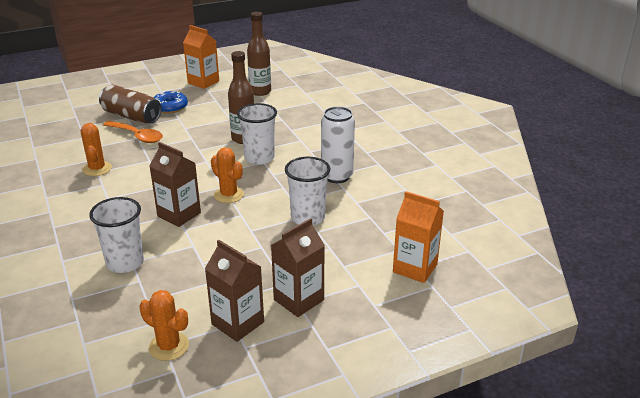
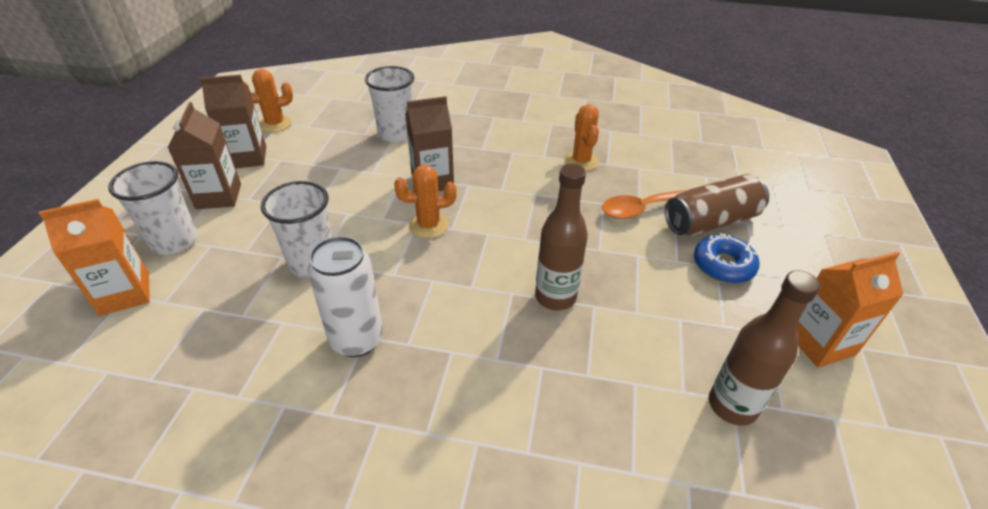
camera: 125 degrees right, 10 degrees up
orange cactus [81,123,112,176] -> orange cactus turned 60 degrees clockwise [564,104,599,171]
white cup [237,103,277,165] -> white cup moved to [108,161,197,255]

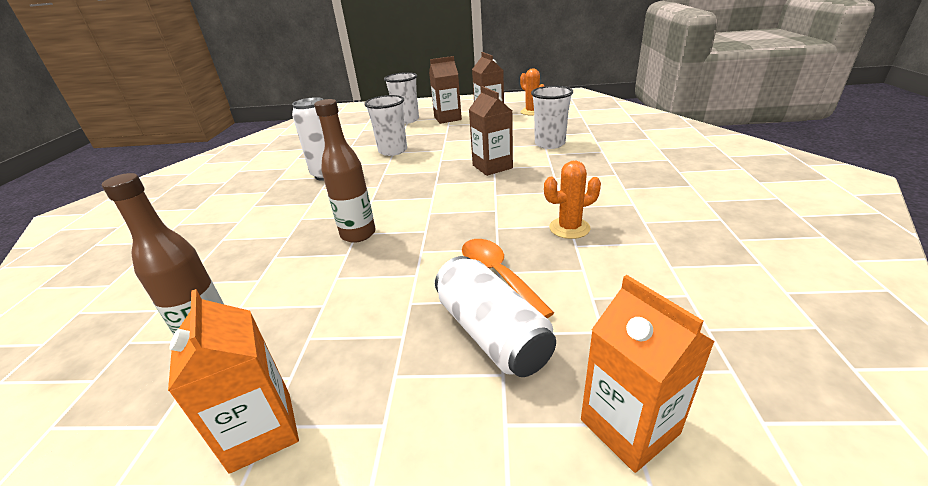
camera: 85 degrees right, 10 degrees down
orange carton [39,199,150,316] -> orange carton moved to [581,275,715,473]
orange cactus [394,165,457,238] -> none
brown can [665,174,769,236] -> white can [435,256,556,377]
blue donut [694,233,760,283] -> none

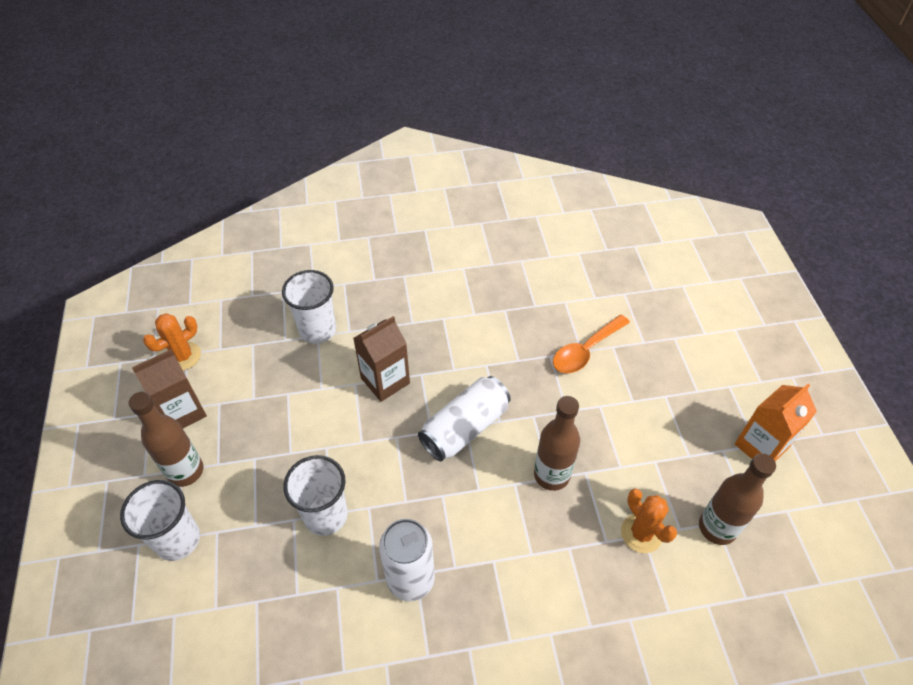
camera: 105 degrees left, 20 degrees up
brown carton [429,56,462,124] -> brown bottle [129,392,203,487]
white can [435,256,556,377] -> white can moved to [418,376,511,461]
orange cactus [544,161,601,239] -> orange cactus moved to [621,489,677,553]
orange carton [581,275,715,473] -> none

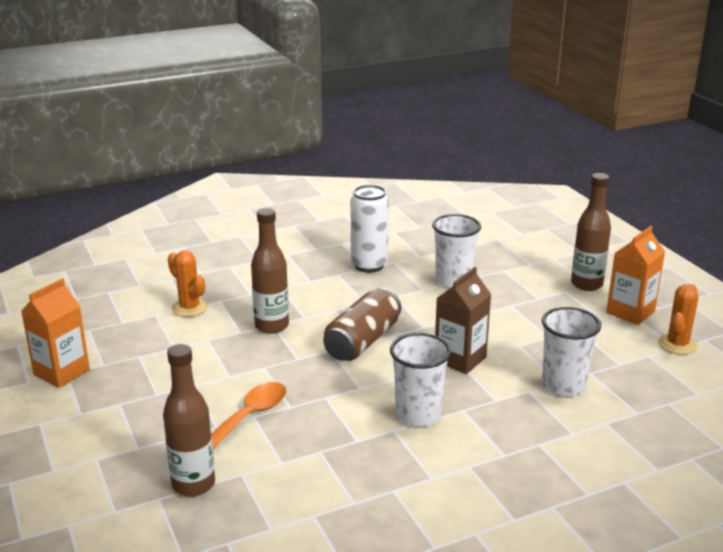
camera: 165 degrees right, 25 degrees down
white cup [120,480,200,561] -> white cup moved to [390,333,451,427]
brown carton [132,349,207,428] -> orange carton [606,226,665,325]
white can [418,376,511,461] -> brown can [323,288,401,361]
brown bottle [699,453,776,545] -> brown bottle moved to [163,344,215,497]

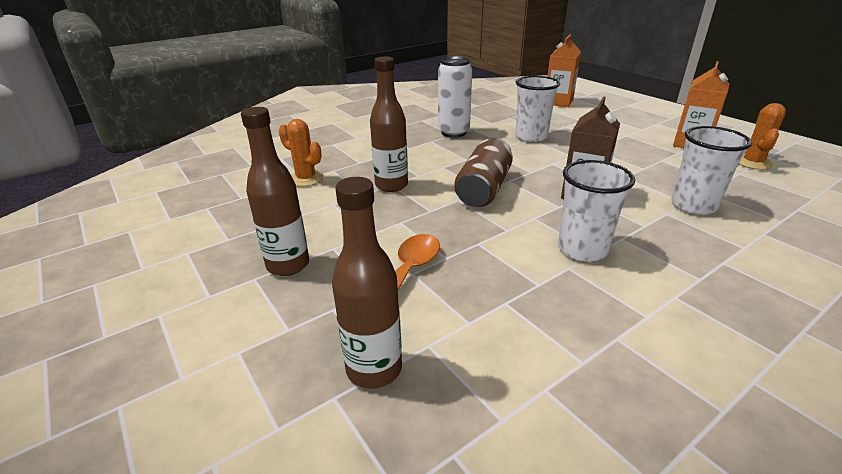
camera: 10 degrees left, 5 degrees up
orange carton [21,278,90,388] -> orange carton moved to [547,34,581,107]
brown bottle [571,173,611,291] -> brown bottle moved to [241,107,309,276]

